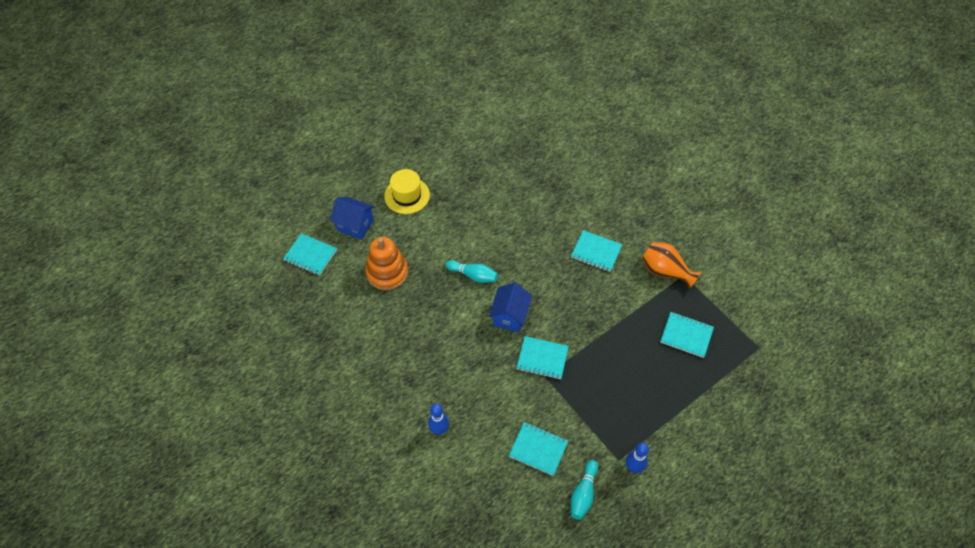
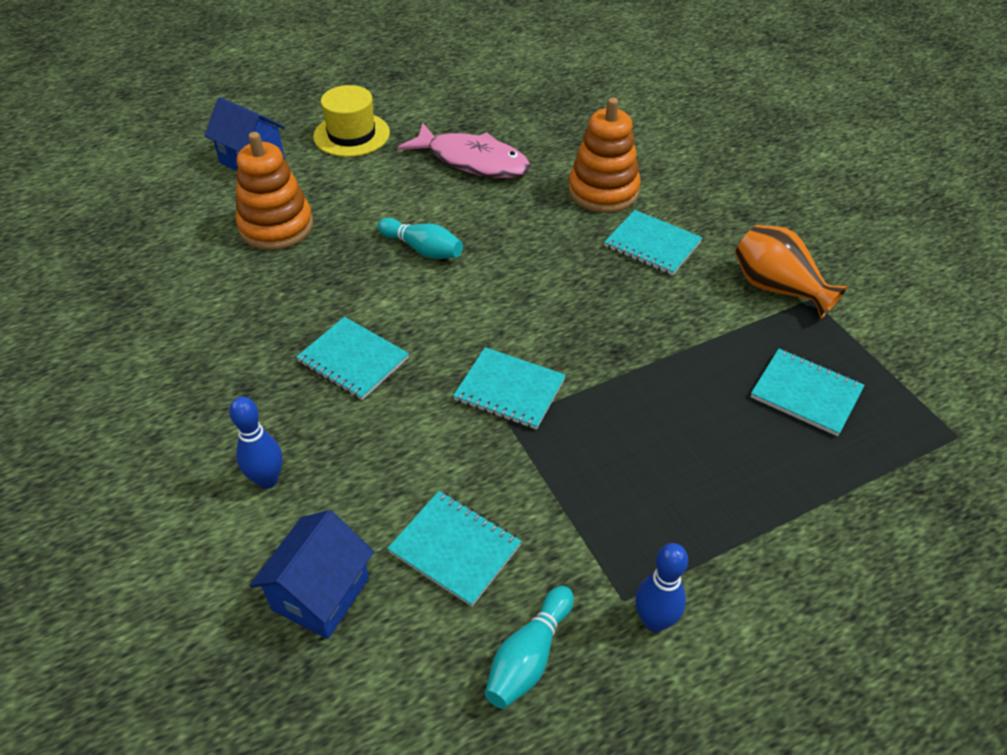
camera: 10 degrees right, 10 degrees down
turquoise notebook [283,233,337,276] -> turquoise notebook moved to [296,317,409,400]
blue house [489,282,532,332] -> blue house moved to [249,510,374,639]
none -> pink fish [397,123,531,178]
none -> orange stacking toy [568,98,641,213]

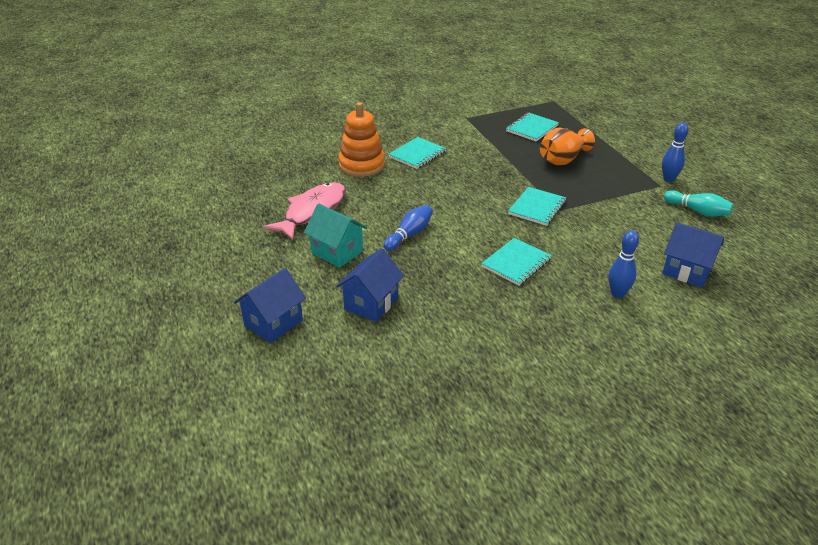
camera: 85 degrees left, 10 degrees down
orange stacking toy [236,132,313,250] -> blue house [336,248,404,322]
yellow hat [313,85,390,157] -> none
turquoise bowling pin [378,218,463,259] -> blue bowling pin [383,205,433,251]
turquoise notebook [387,491,522,607] -> none
orange vase [735,225,848,319] -> orange vase moved to [540,128,595,165]
none -> turquoise house [304,204,367,268]

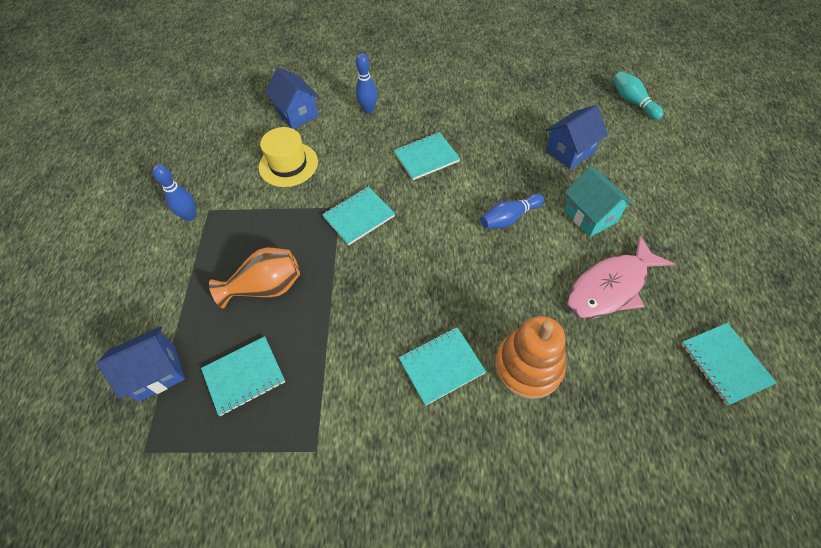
camera: 155 degrees left, 20 degrees up
blue house [234,268,306,343] -> blue house moved to [97,326,185,402]
turquoise bowling pin [664,190,733,216] -> turquoise bowling pin moved to [613,71,664,120]
none -> yellow hat [259,127,318,187]
none -> turquoise notebook [681,323,777,405]

